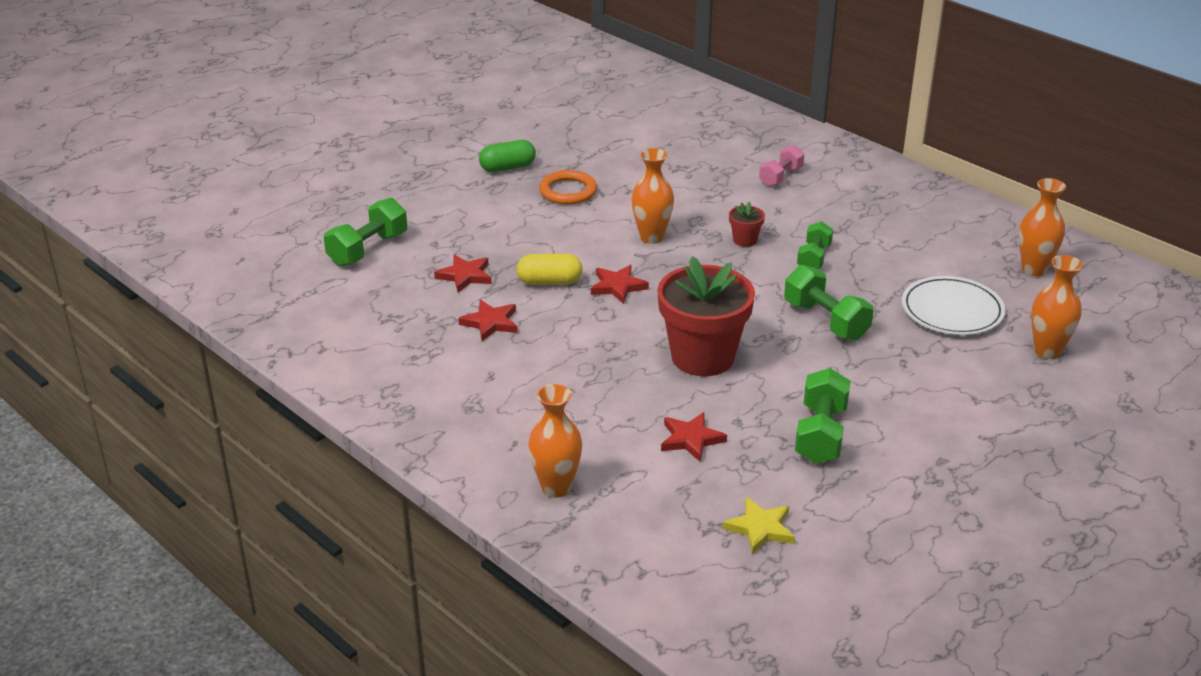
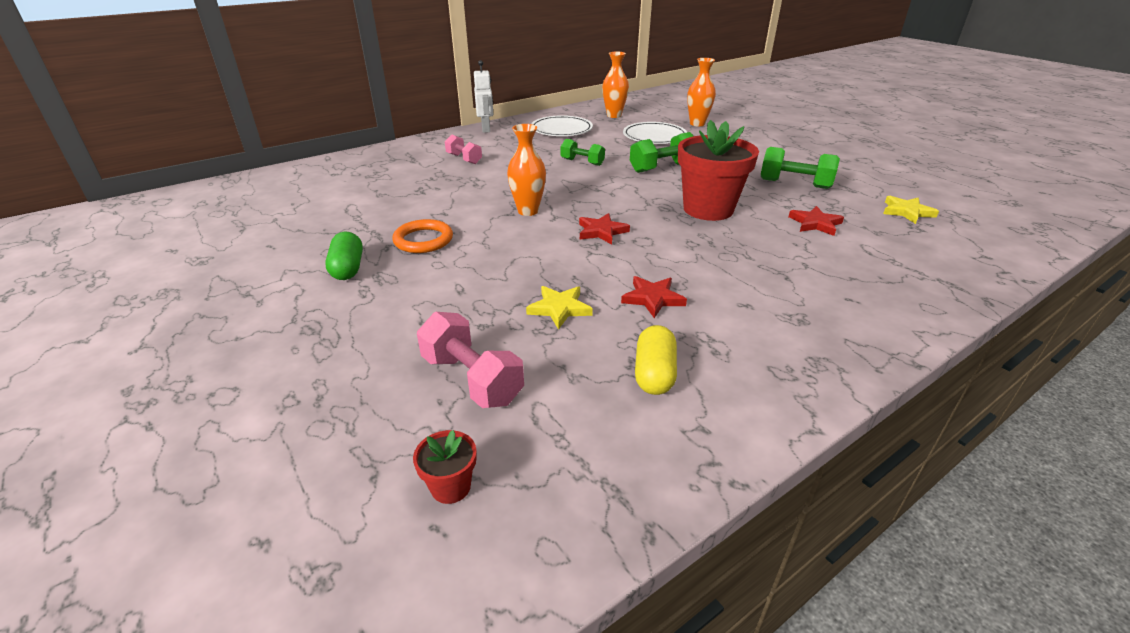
camera: 80 degrees left, 0 degrees up
green dumbbell [324,198,407,267] -> pink dumbbell [417,312,524,408]
red star [434,255,491,293] -> yellow star [526,286,593,330]
yellow capsule [517,254,583,285] -> yellow capsule moved to [635,325,677,395]
orange vase [528,384,582,498] -> none
red flower pot [729,201,765,247] -> red flower pot moved to [413,430,477,504]
none -> white robot [474,60,493,133]
none -> white plate [531,115,593,136]

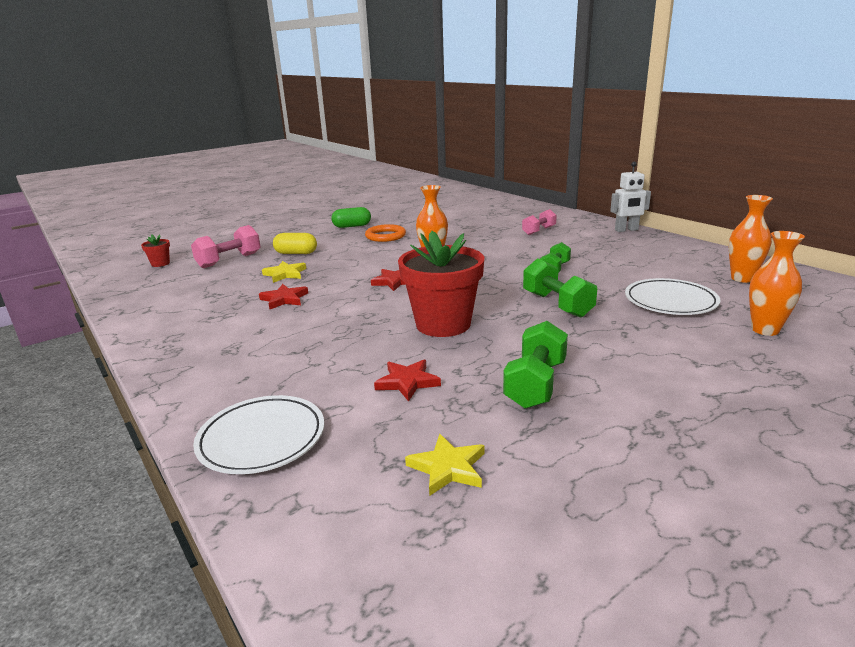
camera: 90 degrees right, 10 degrees down
white plate [531,115,593,136] -> white plate moved to [193,395,324,474]
yellow capsule [635,325,677,395] -> yellow capsule moved to [273,233,317,254]

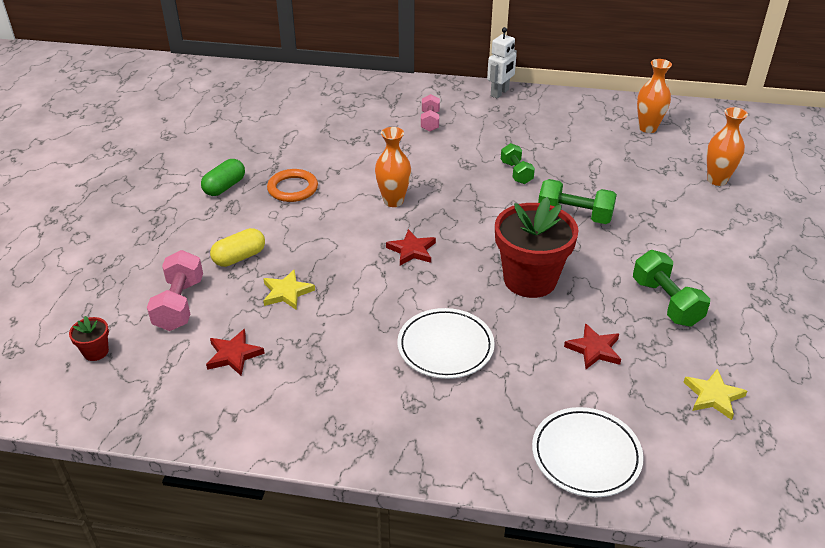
camera: 45 degrees left, 15 degrees up
red star [259,284,308,309] -> red star moved to [206,329,265,375]
white plate [625,278,720,315] -> white plate moved to [397,308,495,379]

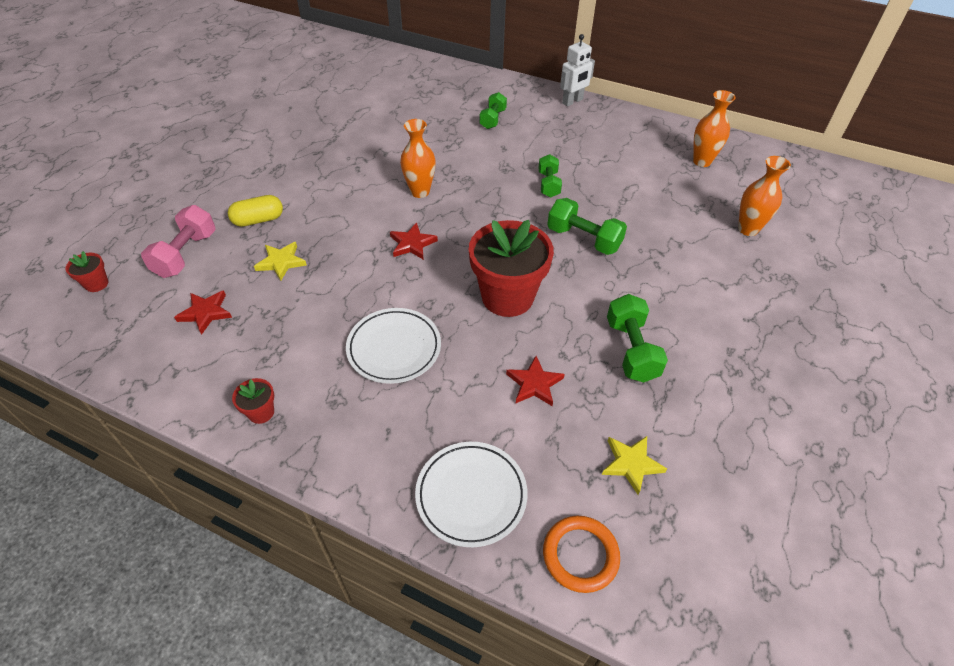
camera: 15 degrees right, 10 degrees up
green capsule [201,159,245,196] -> none
orange ring [267,169,318,202] -> orange ring moved to [543,516,620,593]
pink dumbbell [421,94,440,132] -> green dumbbell [479,92,507,129]
none -> red flower pot [232,378,274,424]

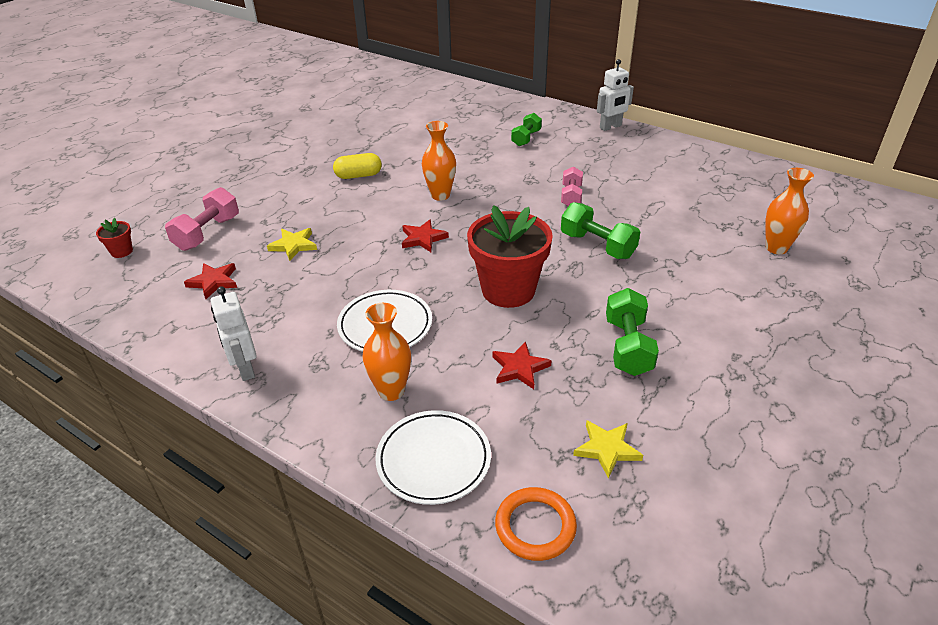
camera: 10 degrees right, 10 degrees down
yellow capsule [228,195,283,227] -> yellow capsule moved to [333,153,382,179]
red flower pot [232,378,274,424] -> white robot [211,286,257,381]
green dumbbell [538,154,562,198] -> pink dumbbell [561,167,583,206]
orange vase [693,90,736,167] -> orange vase moved to [362,303,411,401]

